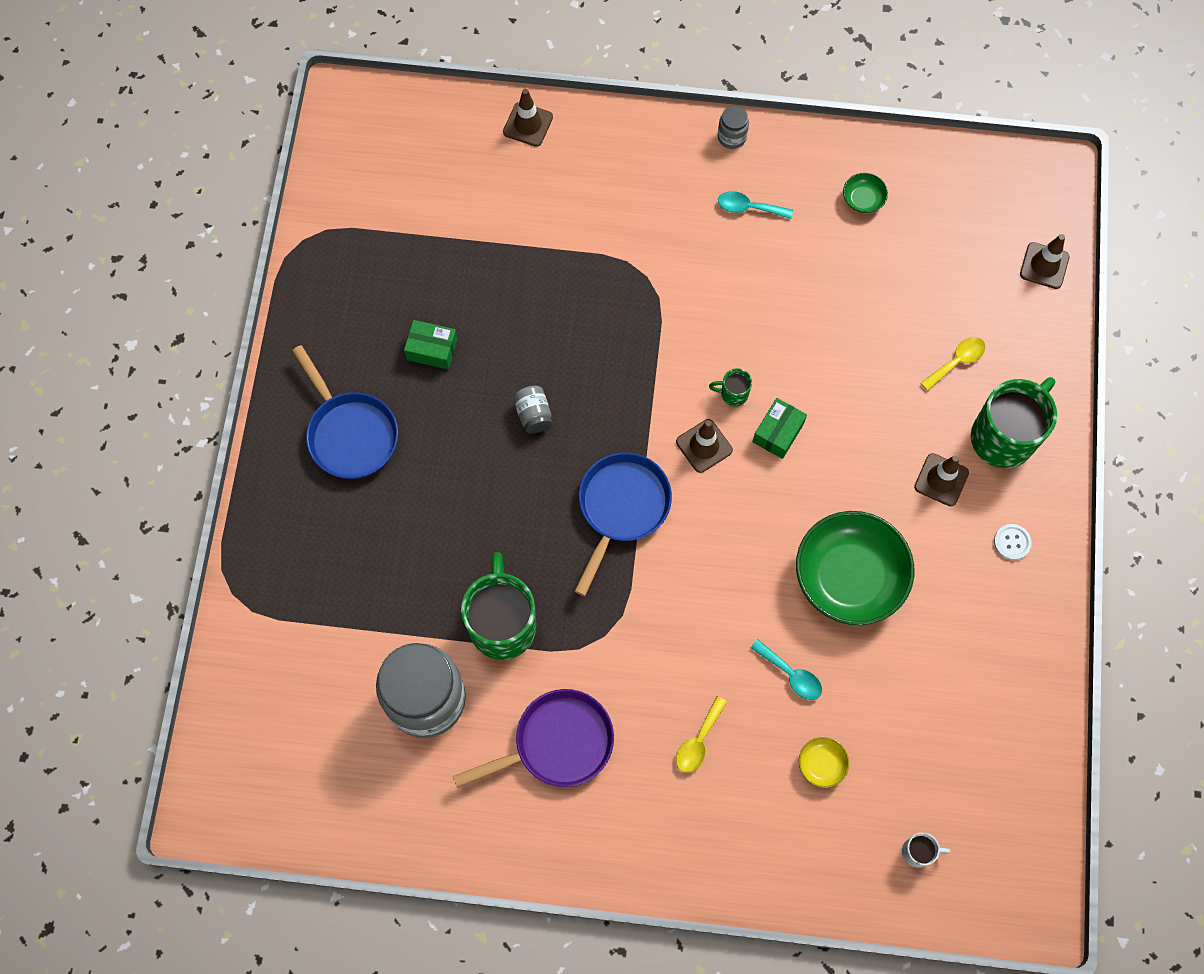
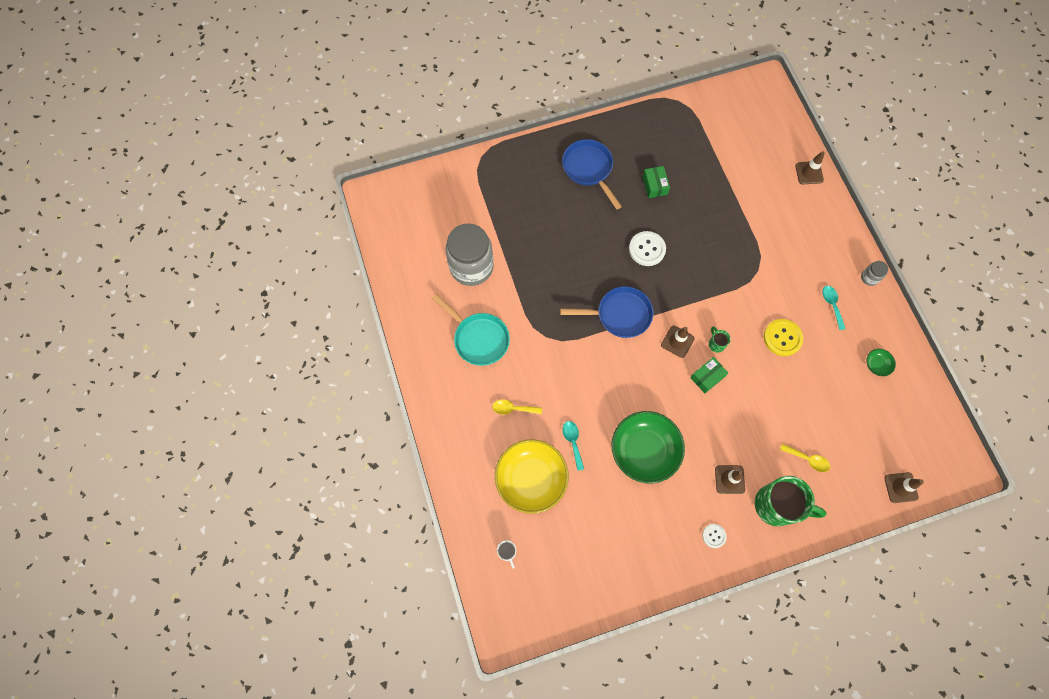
camera: 65 degrees right, 0 degrees up
blue pan [292,345,398,479] -> blue pan turned 120 degrees clockwise [562,139,622,209]
purple pan [453,689,614,788] -> turquoise pan [432,294,510,366]
green mug [461,552,537,660] -> none
grey jar [513,386,552,434] -> white button [629,231,666,266]
turquoise spoon [751,639,822,700] -> turquoise spoon turned 150 degrees clockwise [563,421,584,471]
green box [753,398,807,459] -> green box turned 45 degrees counterclockwise [690,357,728,393]
yellow bowl [799,737,849,788] -> yellow bowl [495,439,569,514], size x2.40
none -> yellow button [764,319,803,356]

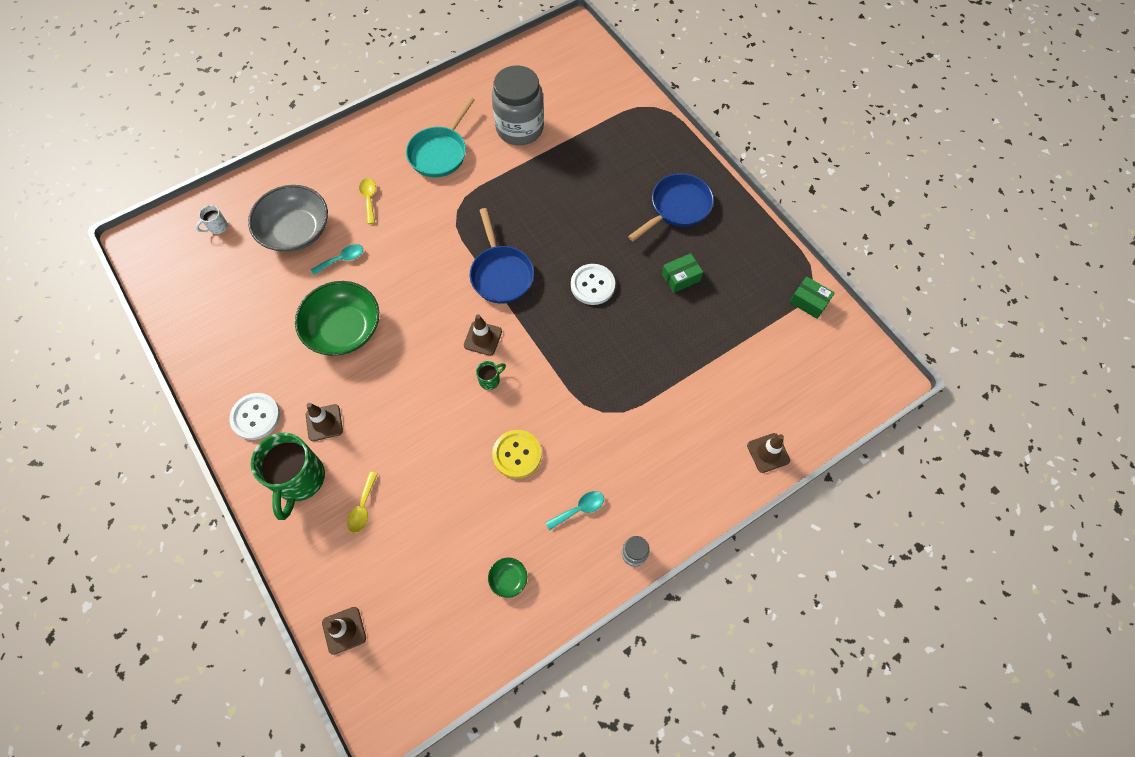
camera: 75 degrees right, 5 degrees down
yellow bowl [495,439,569,514] -> grey bowl [248,185,328,252]
green box [690,357,728,393] -> green box moved to [790,276,835,319]
white button [702,524,727,548] -> white button [229,393,280,440], size x1.76

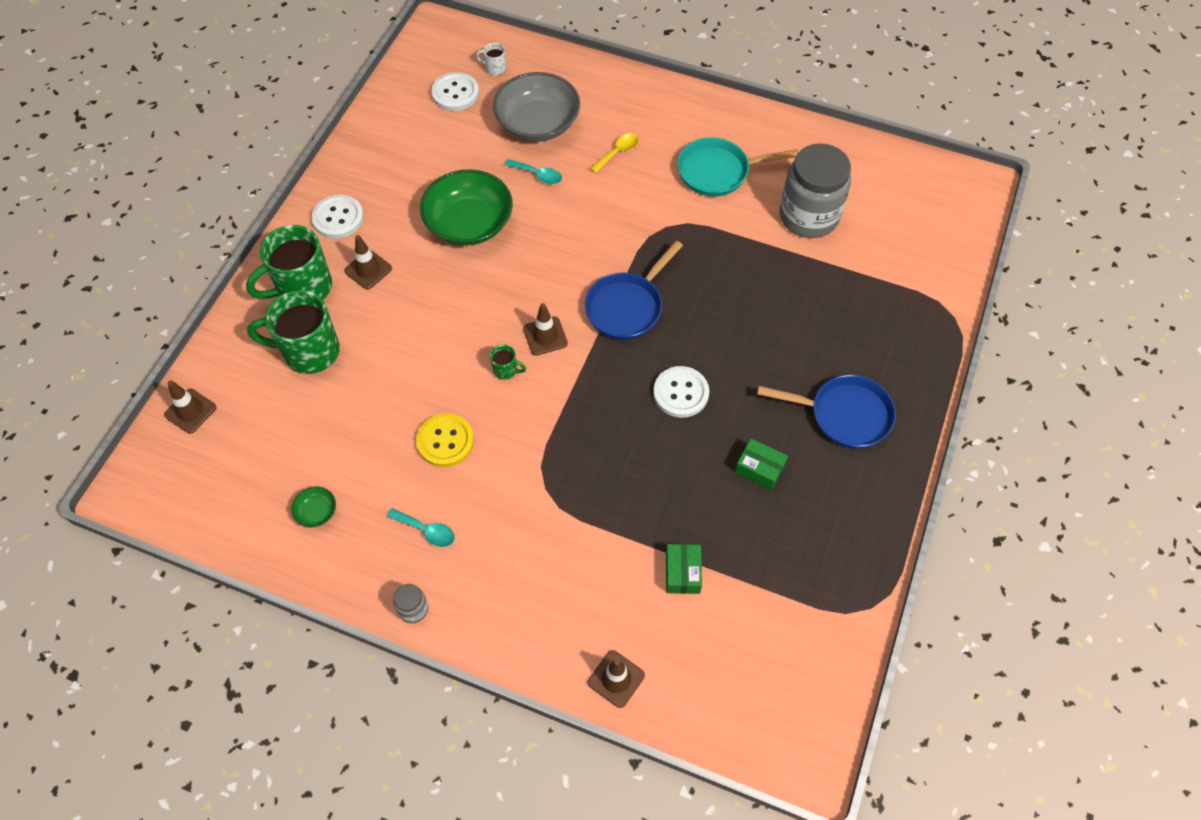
camera: 55 degrees right, 5 degrees down
yellow spoon [347,472,378,533] -> green mug [247,290,340,374]
green box [790,276,835,319] -> green box moved to [666,544,702,594]
none -> white button [431,72,479,111]

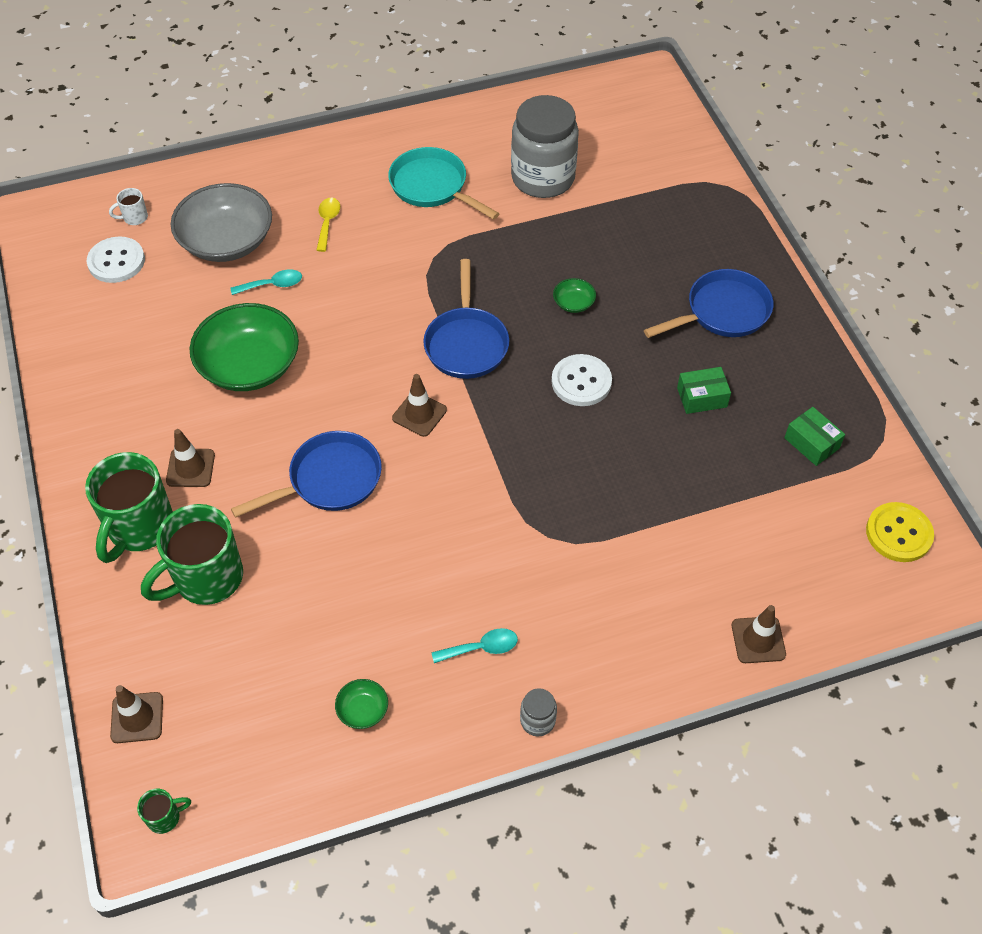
camera: 40 degrees left, 5 degrees down
white button [312,195,364,239] -> none
yellow button [416,413,474,467] -> yellow button moved to [866,502,934,562]
green mug [490,344,526,380] -> green mug moved to [137,789,191,834]
green box [666,544,702,594] -> green box moved to [784,407,845,466]
turquoise pan [677,137,799,197] -> turquoise pan turned 90 degrees clockwise [388,147,499,220]
none -> blue pan [231,431,382,518]
none -> green bowl [553,278,596,313]

